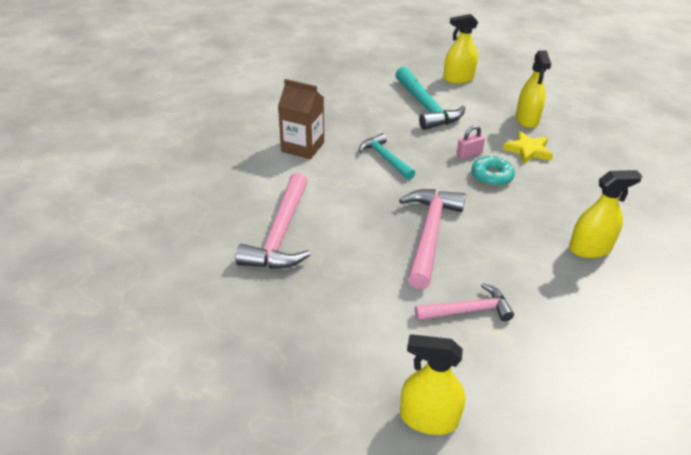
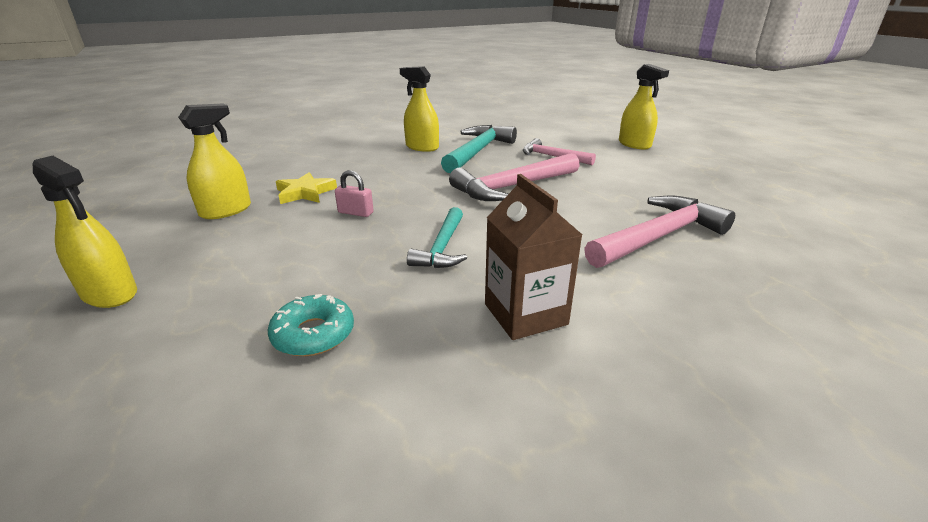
camera: 135 degrees left, 10 degrees down
turquoise hammer [395,67,465,130] -> turquoise hammer moved to [441,125,517,173]
turquoise donut [471,154,515,186] -> turquoise donut moved to [268,294,354,356]

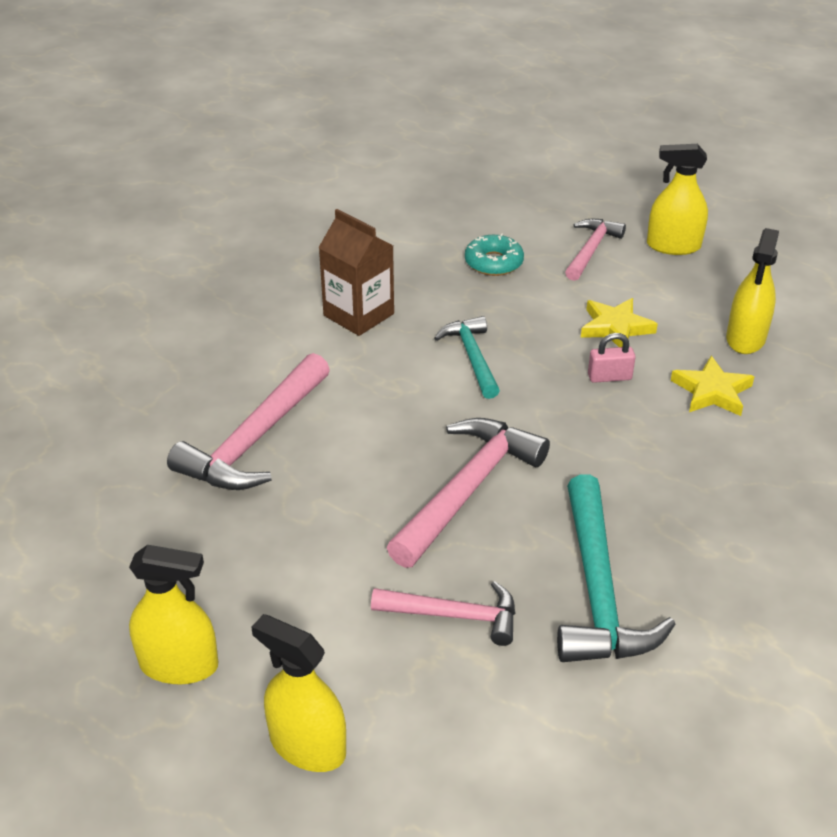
camera: 155 degrees right, 10 degrees up
yellow spray bottle [400,66,439,152] -> yellow spray bottle moved to [129,545,218,685]
none -> pink hammer [565,219,626,281]
none -> yellow star [581,298,658,347]

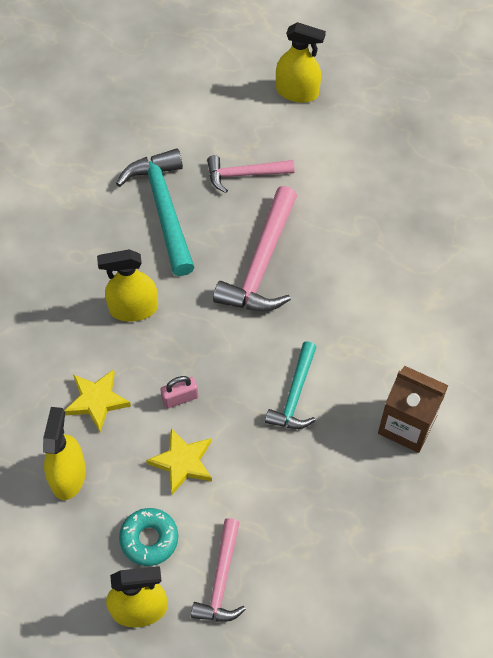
camera: 165 degrees right, 20 degrees up
yellow spray bottle [129,545,218,685] -> yellow spray bottle moved to [97,249,158,322]
pink hammer [167,353,330,490] -> none
turquoise hammer [434,316,500,399] -> turquoise hammer turned 45 degrees clockwise [265,341,316,429]
turquoise donut [465,233,524,276] -> turquoise donut moved to [119,508,178,566]

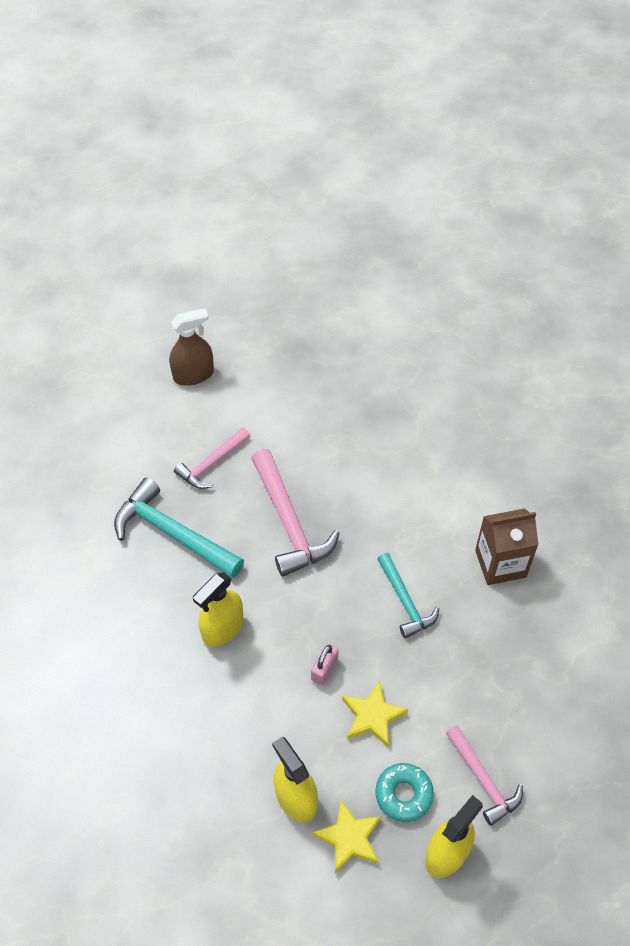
camera: 40 degrees left, 5 degrees down
yellow star [64,369,131,432] -> yellow star moved to [312,800,381,874]
yellow spray bottle [276,22,326,103] -> brown spray bottle [169,308,214,386]

